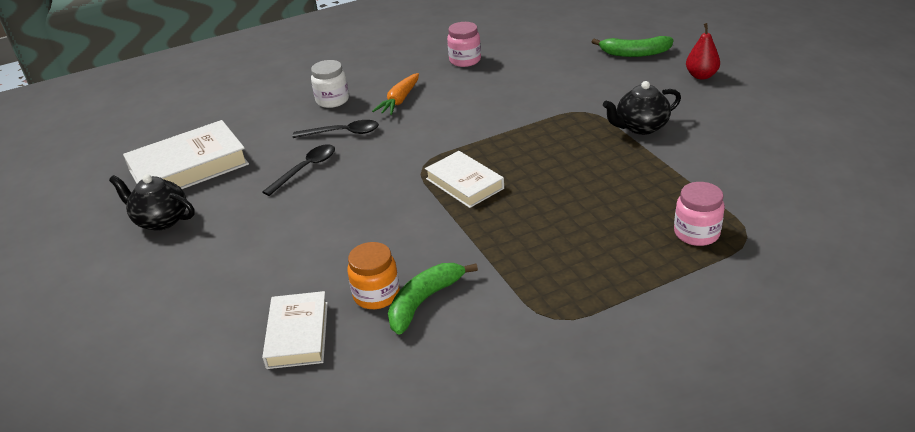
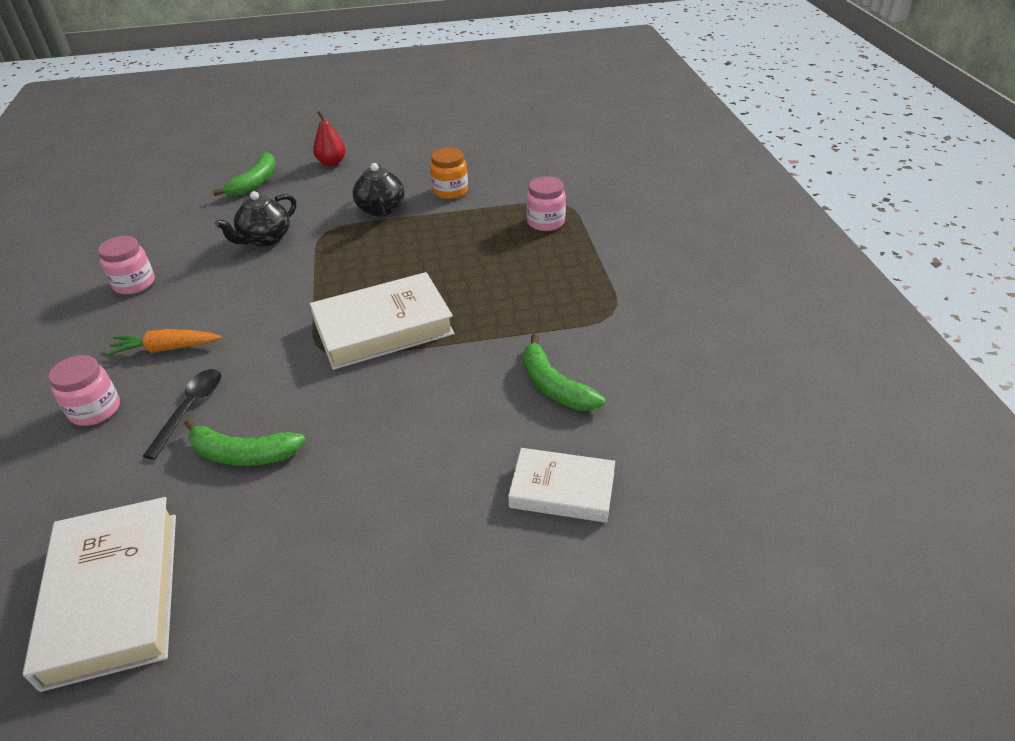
camera: 75 degrees left, 5 degrees up
black teapot [109,174,195,231] -> black teapot moved to [215,191,296,246]
black spoon [262,144,335,196] -> green banana [184,418,305,466]
white jar [311,60,349,108] -> pink jar [48,355,120,426]
orange jar [348,242,400,309] -> orange jar moved to [430,148,468,199]
orange carrot [372,73,419,115] -> orange carrot turned 135 degrees clockwise [106,329,221,356]
white book [425,151,504,208] -> white book [310,272,455,370], size x1.60

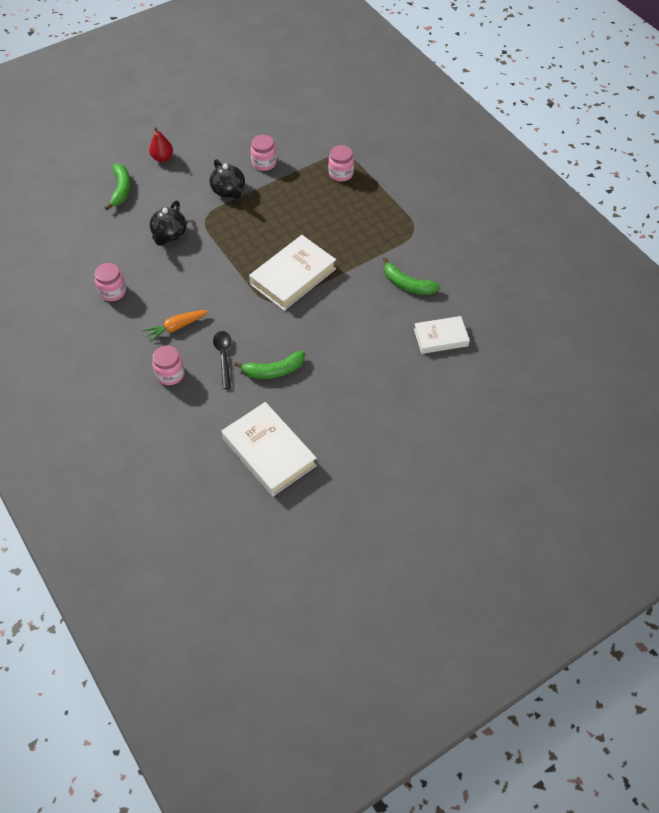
camera: 25 degrees left, 15 degrees up
orange jar [430,148,468,199] -> pink jar [251,135,276,171]

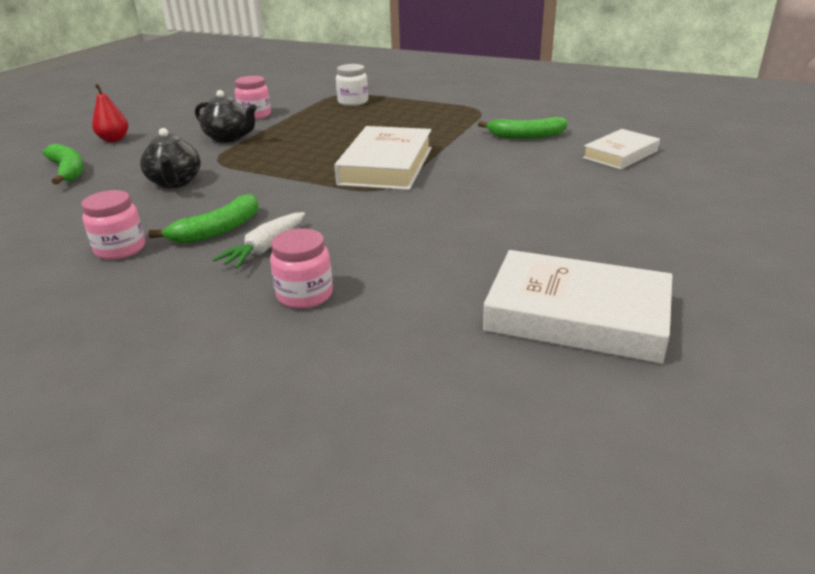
camera: 30 degrees left, 25 degrees down
orange carrot [143,310,208,342] -> white carrot [212,212,305,269]
black spoon [213,331,231,389] -> none
green banana [234,351,305,379] -> green banana moved to [148,194,259,244]
pink jar [329,145,354,182] -> white jar [336,64,368,106]

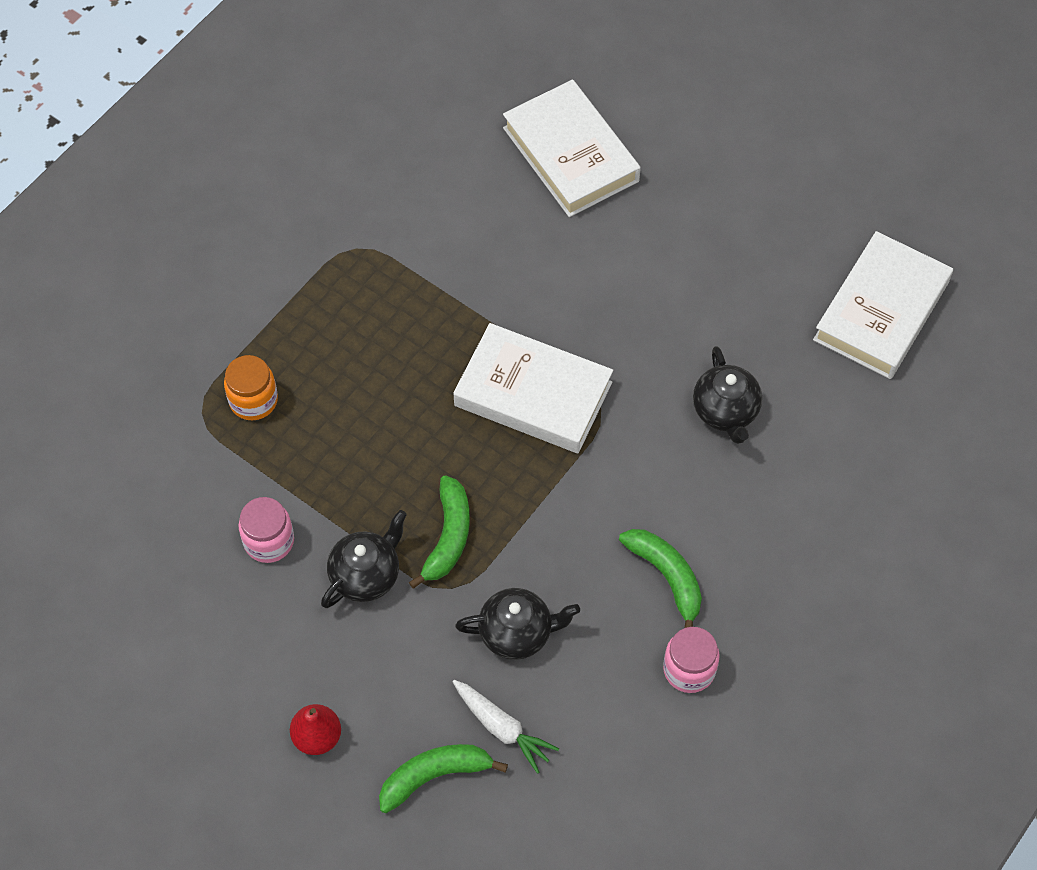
camera: 80 degrees left, 30 degrees up
white carrot [212,212,305,269] -> white carrot moved to [453,680,559,774]
pink jar [270,228,333,309] -> none
white jar [336,64,368,106] -> orange jar [224,355,278,420]
green banana [478,117,568,139] -> green banana moved to [409,475,470,589]
white book [583,129,660,170] -> white book [503,79,641,217], size x1.60
none -> black teapot [693,346,762,444]

